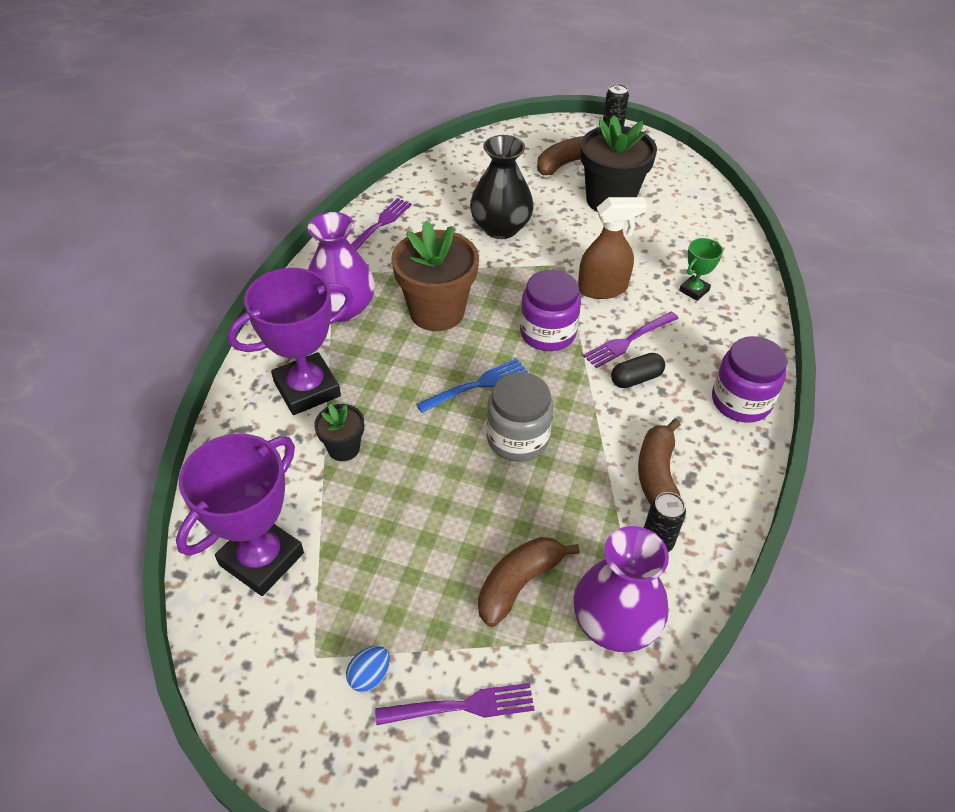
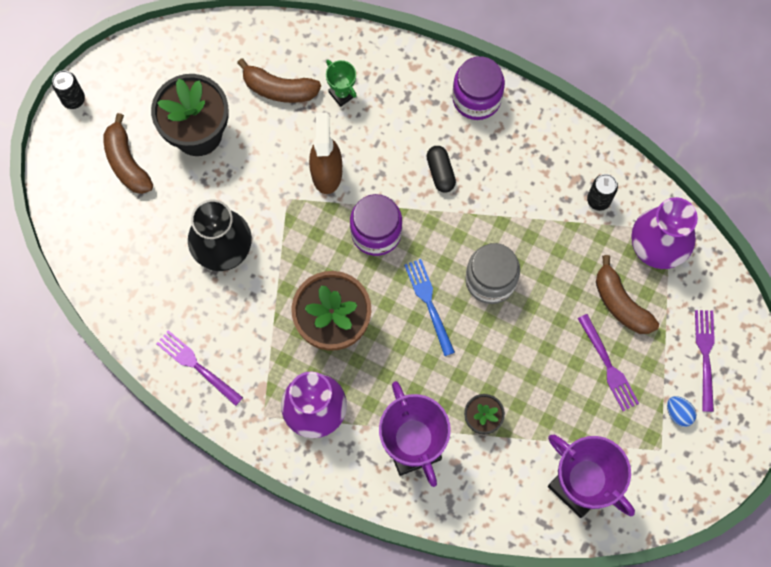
camera: 80 degrees left, 25 degrees up
purple fork [583,311,679,368] -> purple fork moved to [578,314,639,411]
brown banana [638,419,681,505] -> brown banana moved to [237,58,321,103]

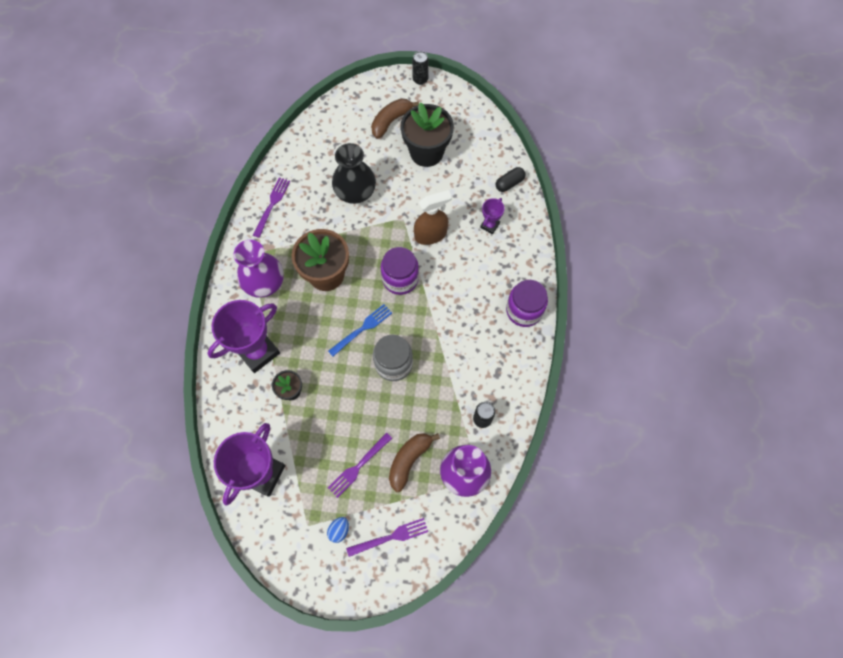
camera: 70 degrees right, 5 degrees down
brown banana [237,58,321,103] -> none
green trophy [326,60,357,107] -> purple trophy [480,198,505,234]
black capsule [426,146,456,193] -> black capsule moved to [495,167,526,192]

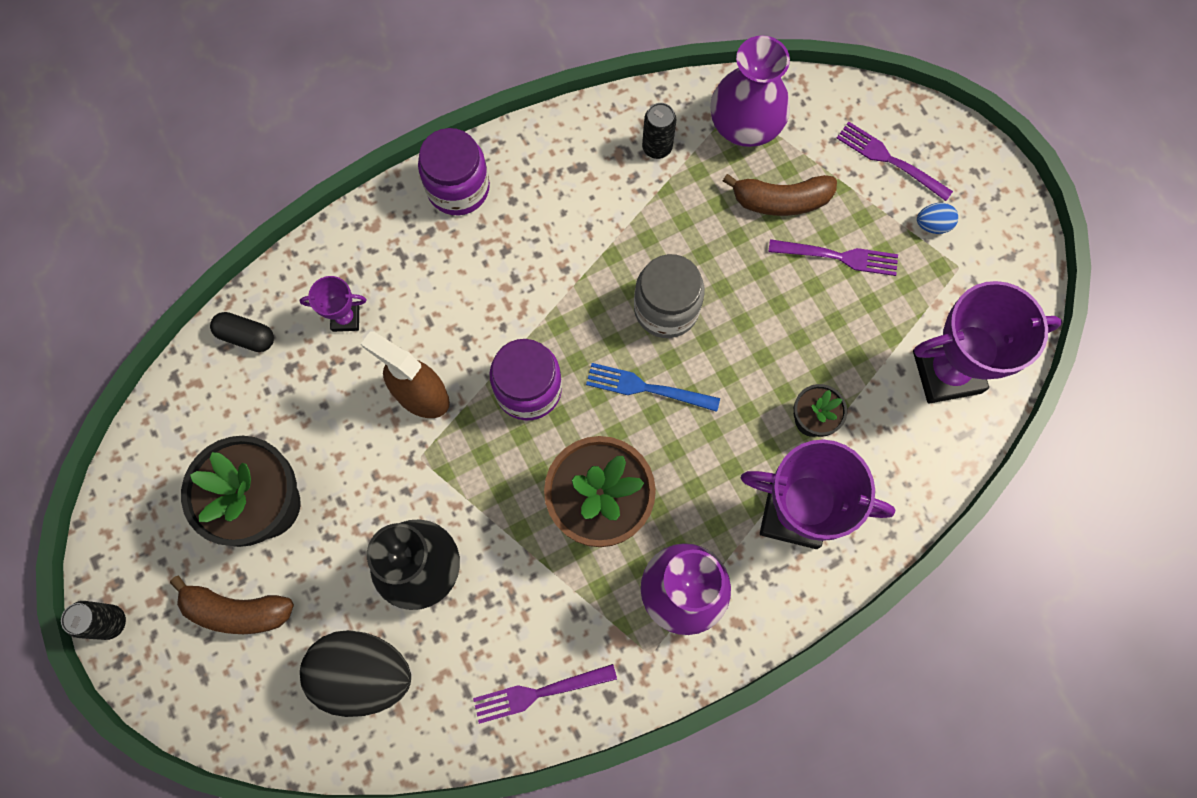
camera: 125 degrees left, 5 degrees up
none -> black egg [300,630,411,717]

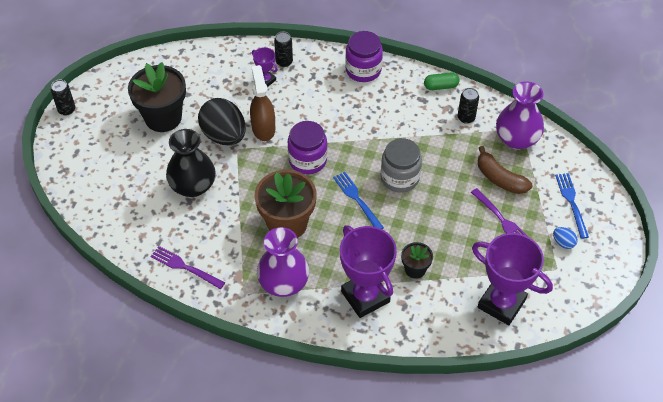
camera: 45 degrees right, 20 degrees down
brown banana [170,575,294,634] -> none
black capsule [210,312,274,352] -> none
black egg [300,630,411,717] -> black egg moved to [198,98,246,146]
purple fork [837,122,953,201] -> blue fork [555,173,589,239]
none -> black can [274,32,293,67]
none -> green capsule [424,73,460,90]

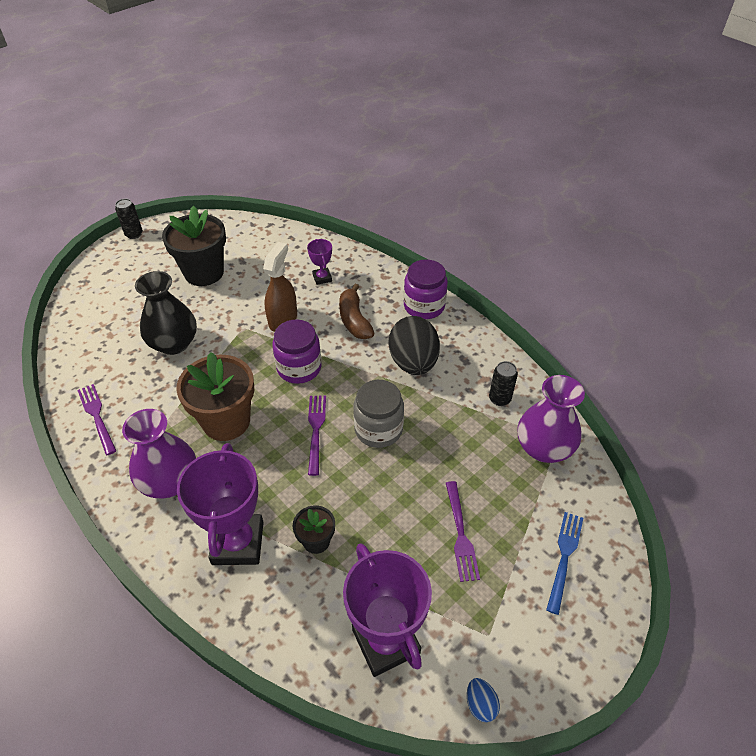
camera: 30 degrees right, 5 degrees down
black egg [198,98,246,146] -> black egg moved to [389,316,440,375]
black can [274,32,293,67] -> none
blue fork [333,172,384,229] -> purple fork [308,396,326,476]
green capsule [424,73,460,90] -> none
brown banana [478,146,532,194] -> brown banana moved to [339,284,374,339]
blue egg [553,227,578,249] -> blue egg moved to [467,678,500,722]

